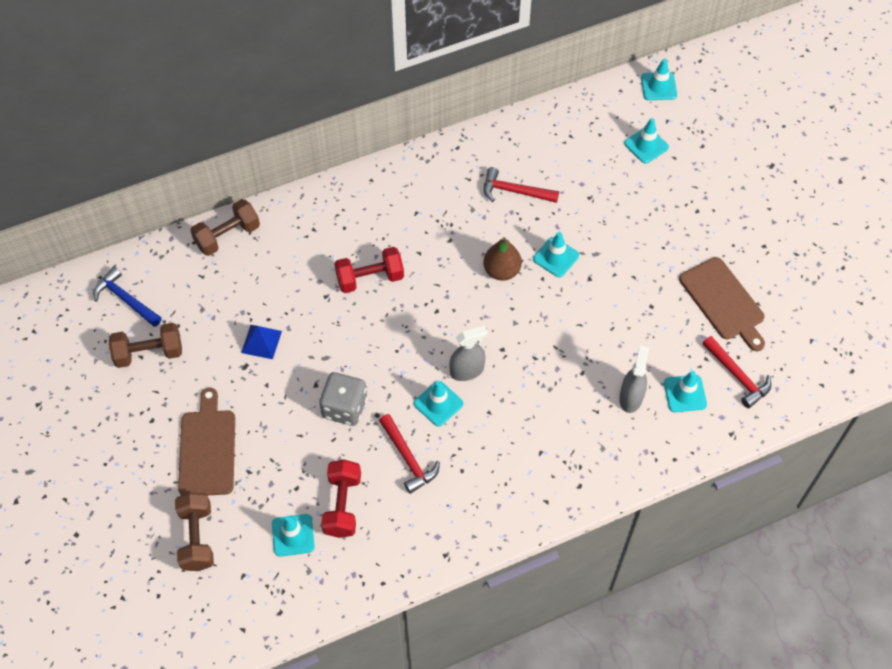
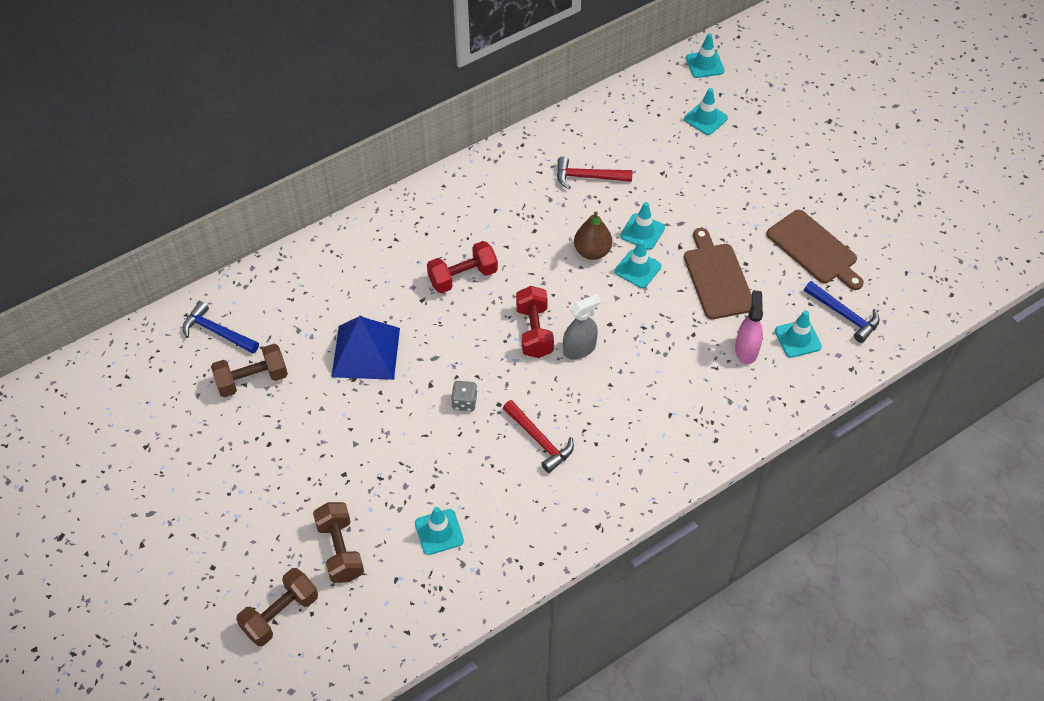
camera: 10 degrees left, 5 degrees down
brown cutting board [178,388,235,495] -> brown cutting board moved to [684,228,752,319]
brown dumbbell [190,199,260,256] -> brown dumbbell moved to [236,568,318,646]
blue pyramid [241,325,282,359] -> blue pyramid [331,316,400,380], size x1.84
grey dice [319,372,367,426] -> grey dice [451,381,477,411], size x0.58
red dumbbell [321,460,361,538] -> red dumbbell moved to [516,286,554,358]
turquoise traffic cone [414,381,463,427] -> turquoise traffic cone moved to [615,240,661,288]
grey spray bottle [619,345,649,413] -> pink spray bottle [735,290,763,364]
red hammer [702,336,772,408] -> blue hammer [804,281,880,343]

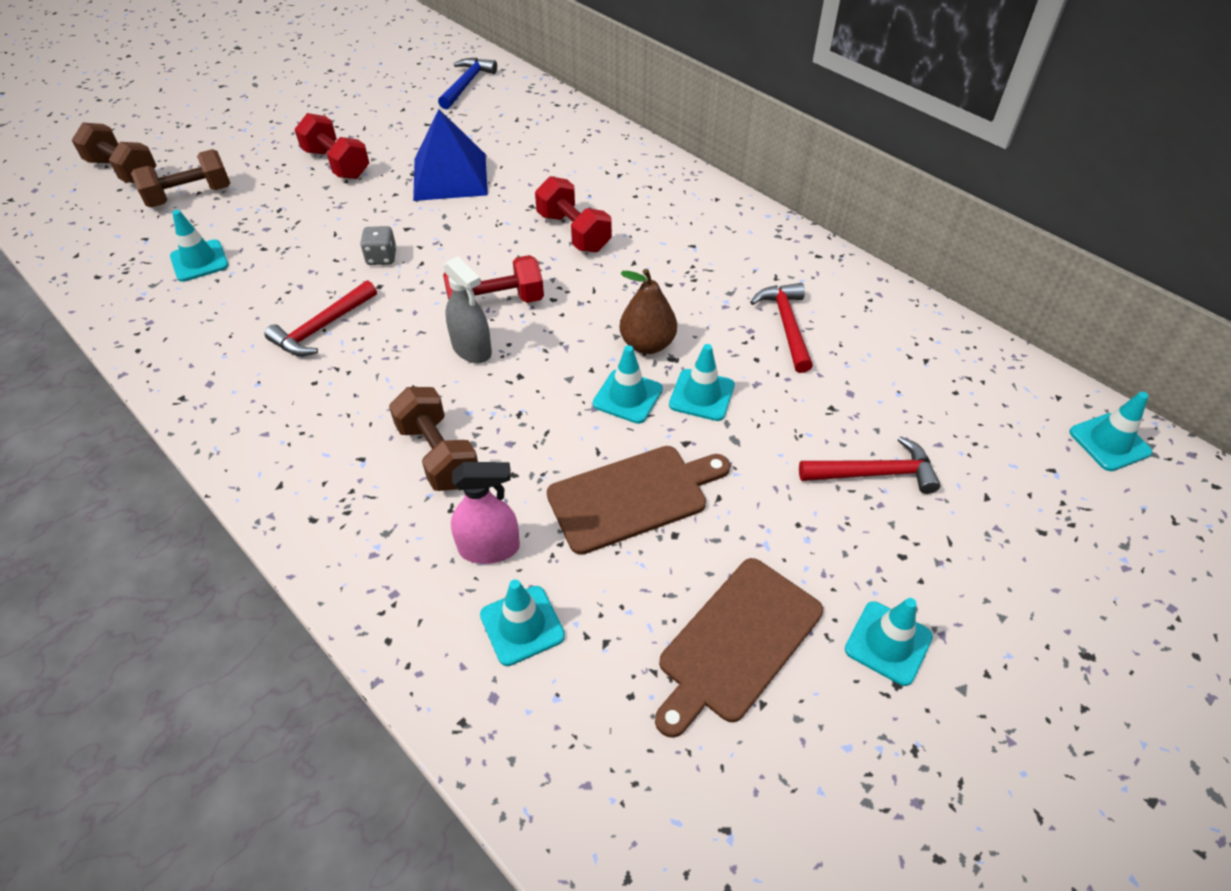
camera: 80 degrees right, 5 degrees down
brown dumbbell [211,344,288,397] -> brown dumbbell moved to [389,387,478,491]
turquoise traffic cone [684,88,728,135] -> turquoise traffic cone moved to [845,598,933,686]
blue hammer [804,281,880,343] -> none
none -> red dumbbell [294,113,369,179]
none -> red hammer [799,436,941,494]

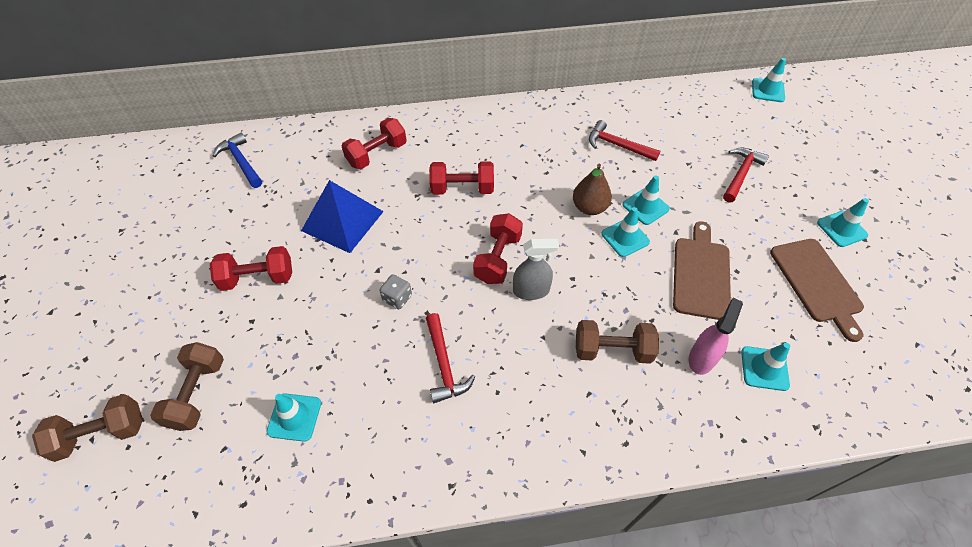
camera: 55 degrees left, 5 degrees up
none -> red dumbbell [342,118,407,169]

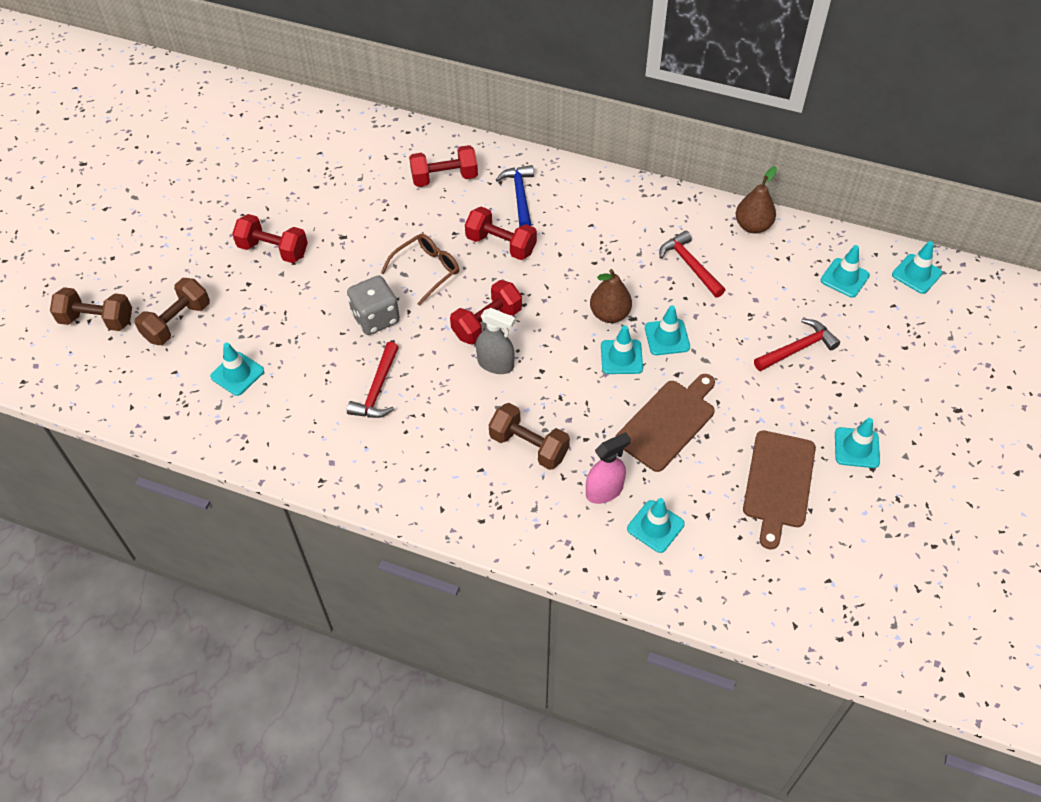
camera: 30 degrees right, 0 degrees up
blue hammer [213,133,262,188] -> blue hammer moved to [496,165,534,227]
blue pyramid [301,180,384,253] -> none
grey dice [380,274,412,309] -> grey dice [347,275,400,335], size x1.71
none -> brown glasses [381,234,459,306]
none -> brown pear [736,166,777,234]
none -> turquoise traffic cone [821,245,870,298]

